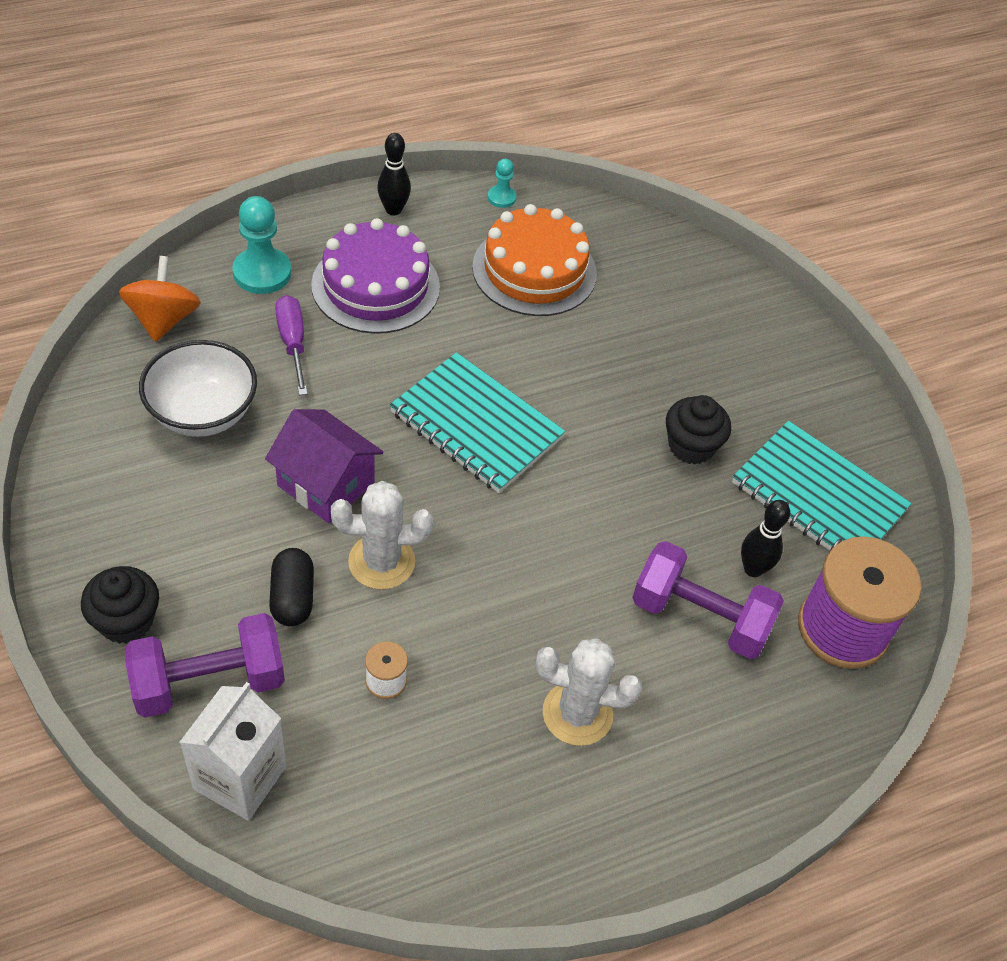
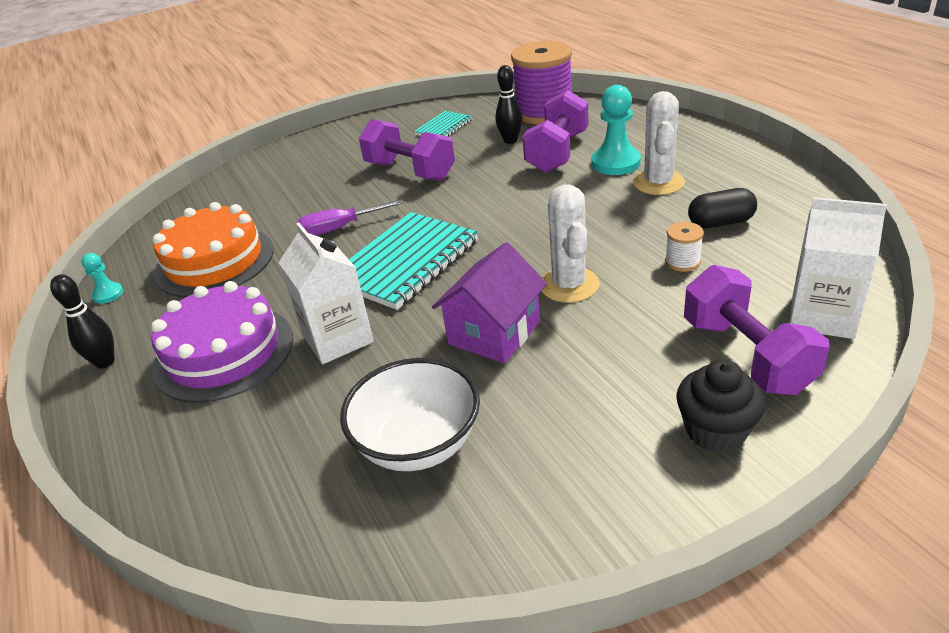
camera: 85 degrees left, 15 degrees down
orange spinning top [119,256,201,342] -> none
turquoise pawn [233,196,291,294] -> turquoise pawn moved to [591,85,641,175]
black capsule [269,548,314,626] -> black capsule moved to [688,188,757,228]
purple screwdriver [275,295,308,395] -> purple screwdriver moved to [296,199,404,236]
black cupcake [666,395,731,465] -> purple dumbbell [359,119,455,180]
turquoise notebook [732,421,912,552] -> turquoise notebook [414,111,473,137], size x0.52
none -> white carton [279,222,374,364]

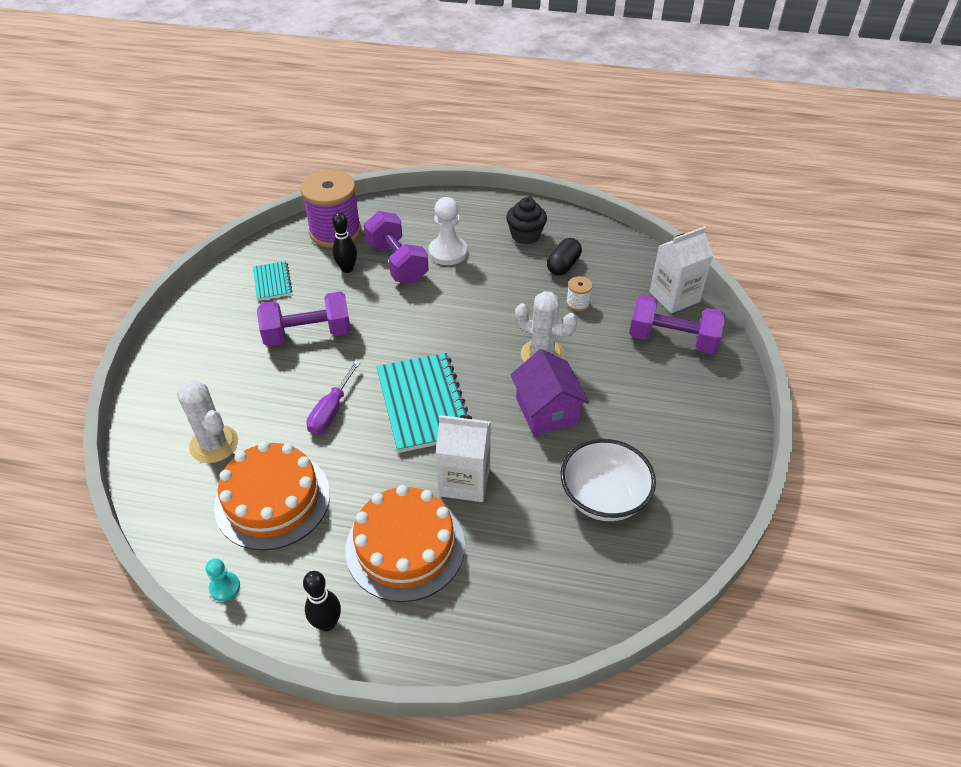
camera: 55 degrees left, 10 degrees up
purple cake [151,281,293,403] -> orange cake [345,485,465,602]
turquoise pawn [591,85,641,175] -> white pawn [429,197,467,265]
white cactus [633,91,685,195] -> white cactus moved to [177,380,238,463]
black cupcake [676,360,766,453] -> black cupcake moved to [506,197,547,245]

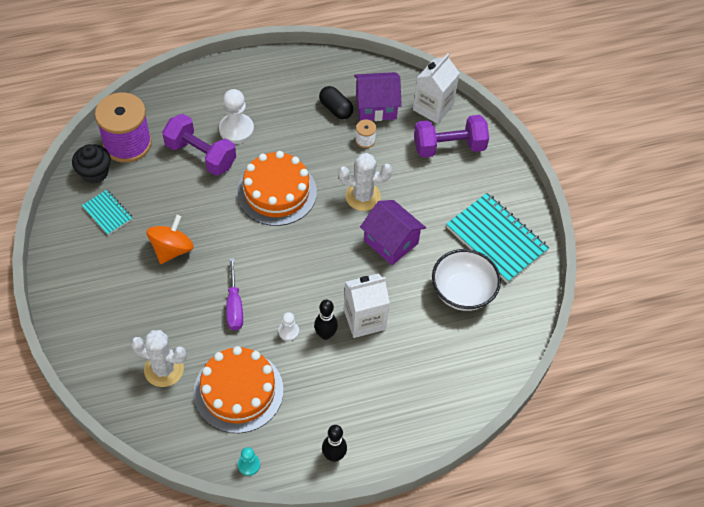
camera: 30 degrees left, 10 degrees up
purple dumbbell [257,291,351,346] -> orange spinning top [146,215,194,264]
black bowling pin [332,212,357,273] -> black bowling pin moved to [314,300,338,340]
orange cake [345,485,465,602] -> orange cake moved to [237,151,317,226]
turquoise notebook [376,353,470,453] -> turquoise notebook moved to [446,193,549,283]
black cupcake [506,197,547,245] -> black cupcake moved to [72,144,111,184]
black capsule [547,238,582,276] -> black capsule turned 45 degrees counterclockwise [319,86,353,119]
none -> white pawn [278,312,299,341]
none -> purple house [354,72,402,121]

